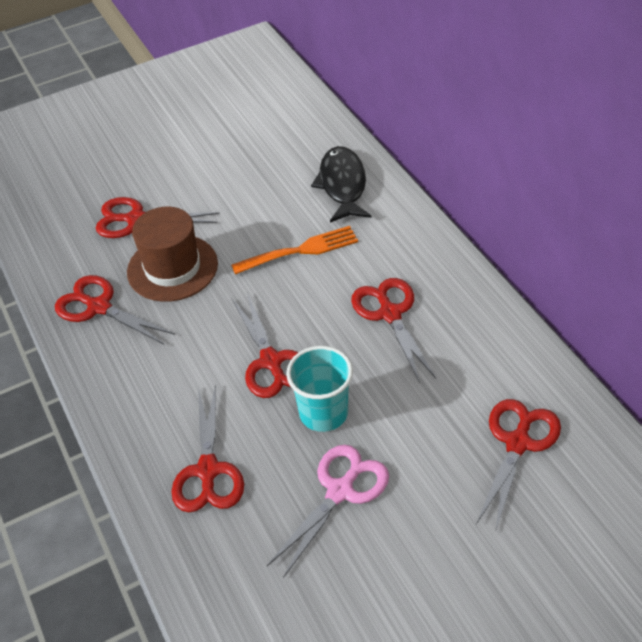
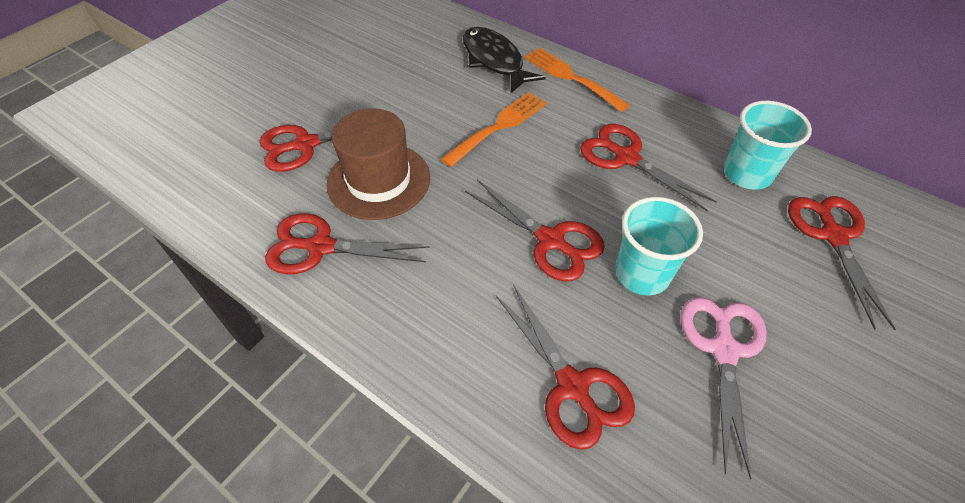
camera: 30 degrees left, 5 degrees up
none -> orange fork [524,48,630,112]
none -> turquoise cup [724,101,812,190]

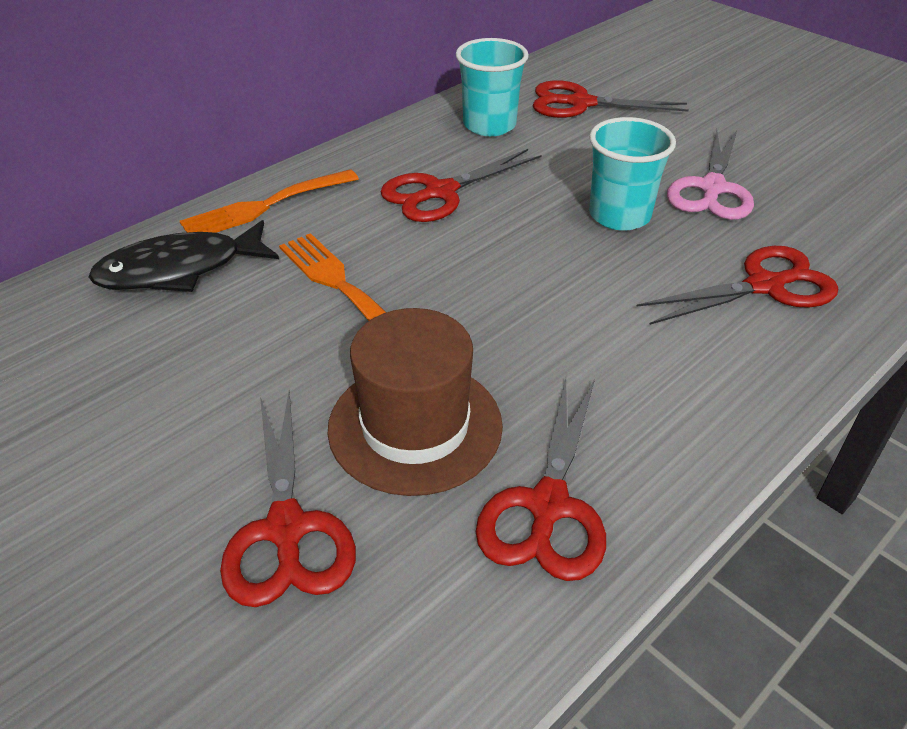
camera: 80 degrees left, 10 degrees down
red scissors [465,180,605,282] -> none
pink scissors [681,297,767,480] -> pink scissors turned 90 degrees counterclockwise [667,129,754,220]

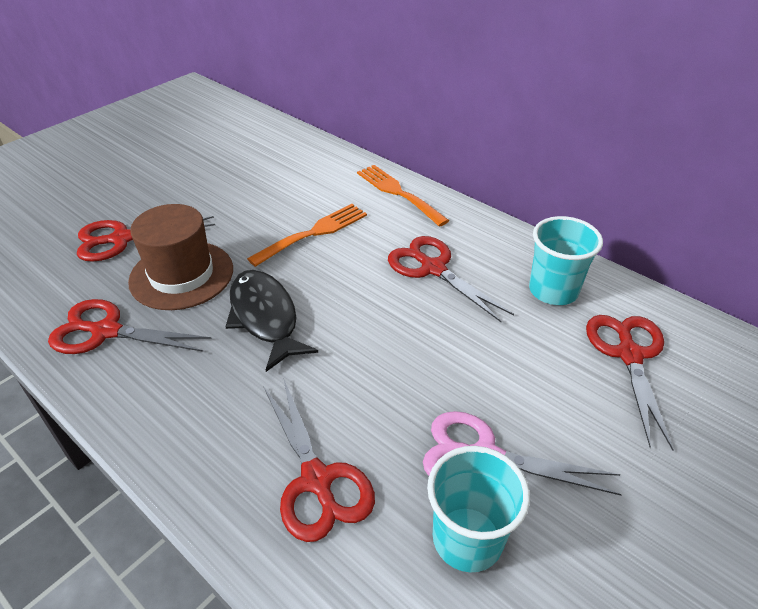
camera: 85 degrees right, 0 degrees up
black fish [89,220,279,292] -> black fish moved to [225,270,318,372]
turquoise cup [589,117,676,231] -> turquoise cup moved to [427,446,530,572]

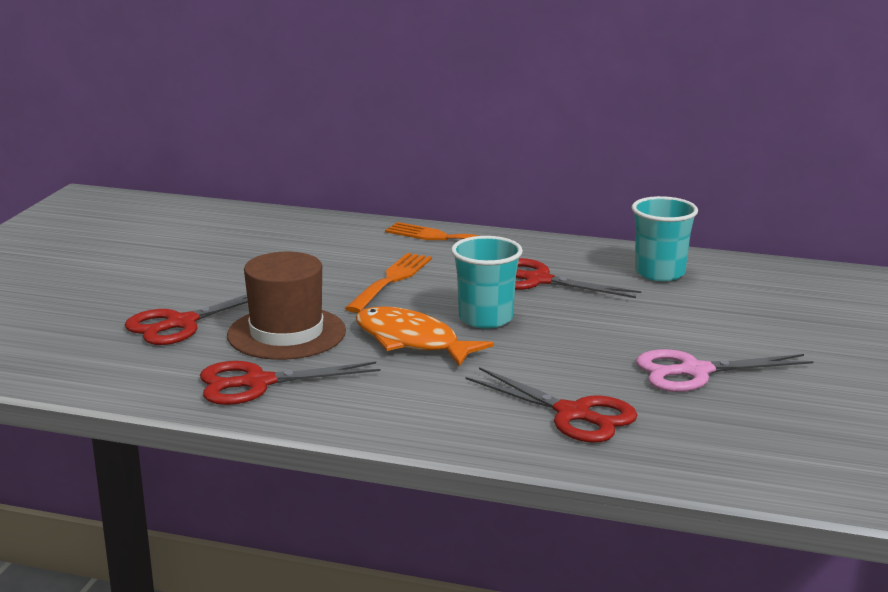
camera: 25 degrees left, 20 degrees down
black fish [225,270,318,372] -> orange fish [356,306,494,367]
turquoise cup [427,446,530,572] -> turquoise cup moved to [451,236,523,329]
red scissors [586,315,674,451] -> none

